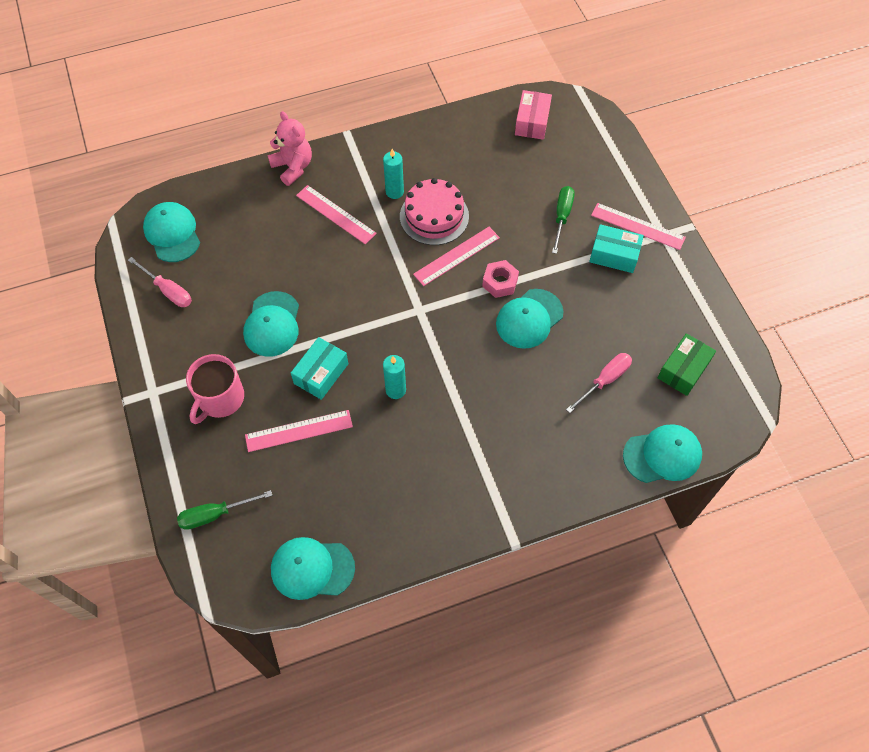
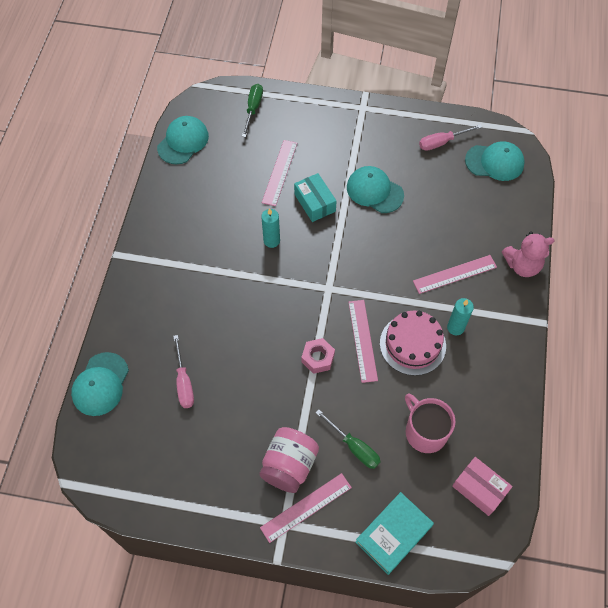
camera: 120 degrees right, 0 degrees up
pink mug [186,354,244,424] -> pink mug moved to [405,393,456,453]
turquoise cap [496,289,564,349] -> none
turquoise box [589,224,644,273] -> pink jar [259,427,319,493]
green box [657,333,716,396] -> none
none -> turquoise book [355,492,434,575]

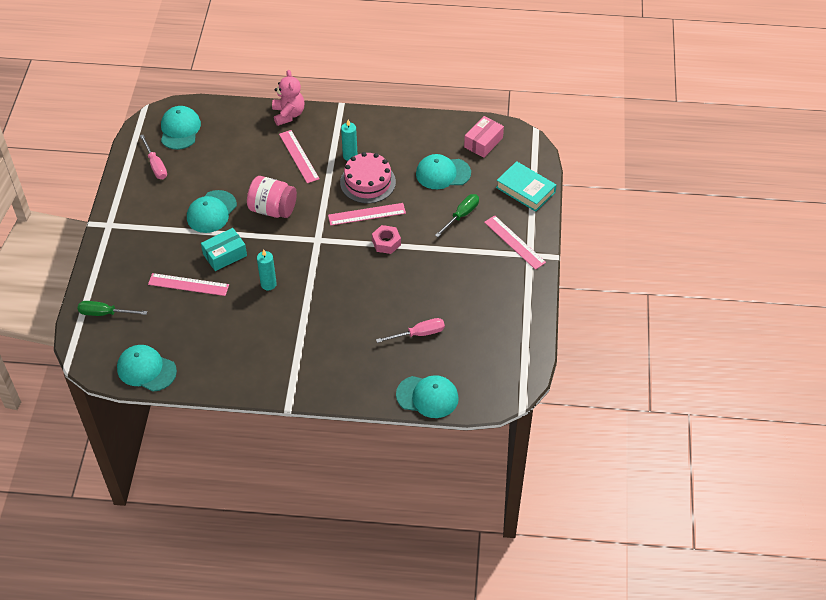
camera: 95 degrees left, 10 degrees down
pink jar [259,427,319,493] -> pink jar moved to [247,176,297,218]
pink mug [405,393,456,453] -> turquoise cap [416,154,471,189]

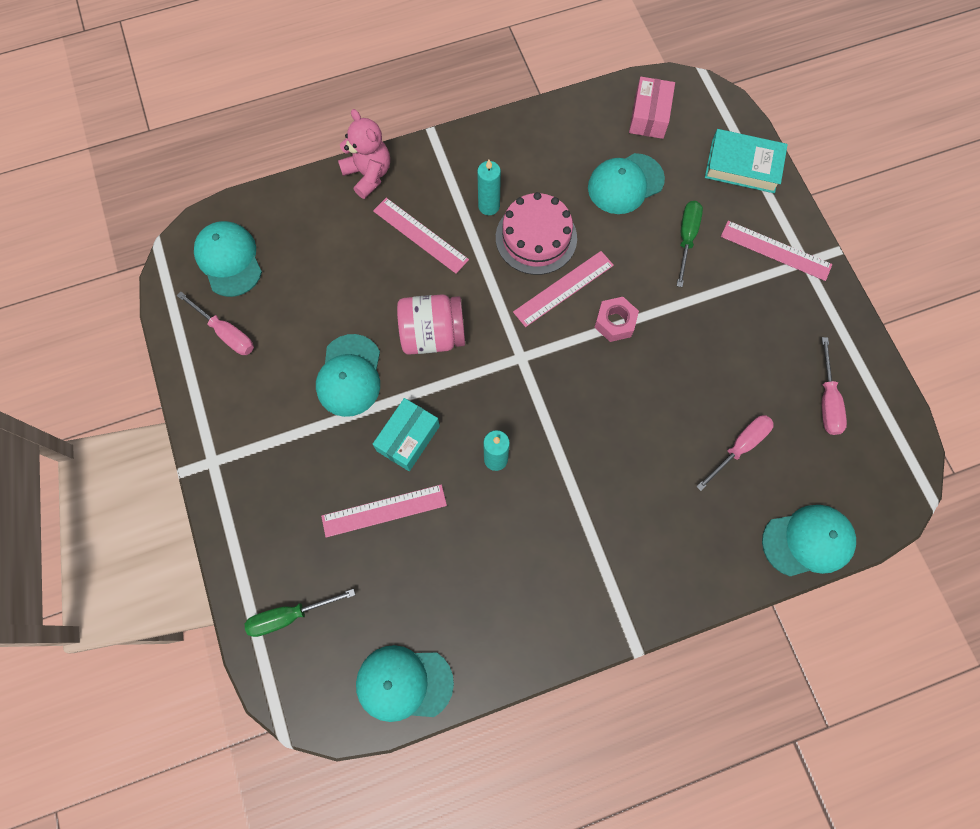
camera: 25 degrees left, 20 degrees up
none -> pink screwdriver [822,337,847,435]

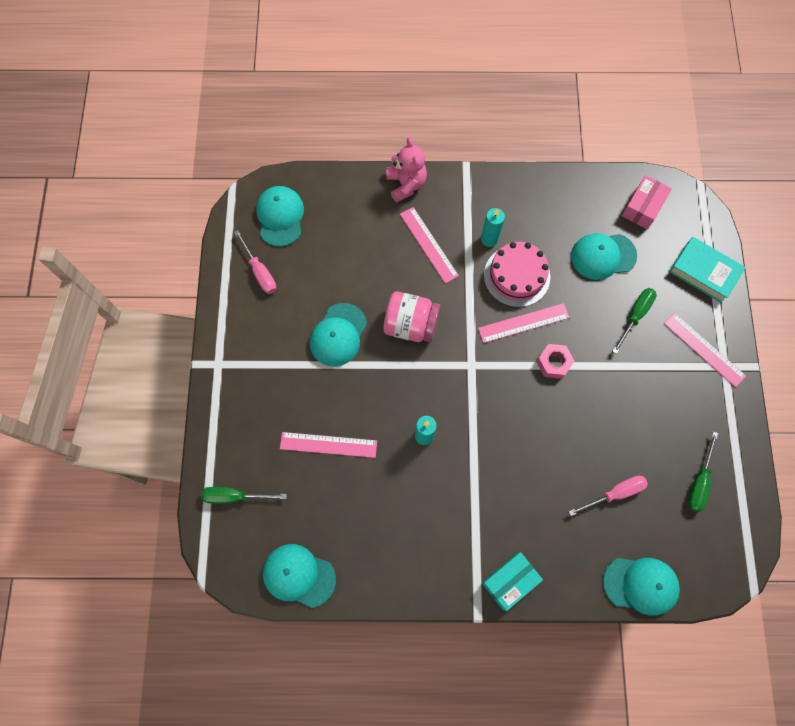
camera: 20 degrees right, 0 degrees up
turquoise box [373,398,440,471] -> turquoise box moved to [482,552,543,611]
pink screwdriver [822,337,847,435] -> green screwdriver [688,431,718,512]

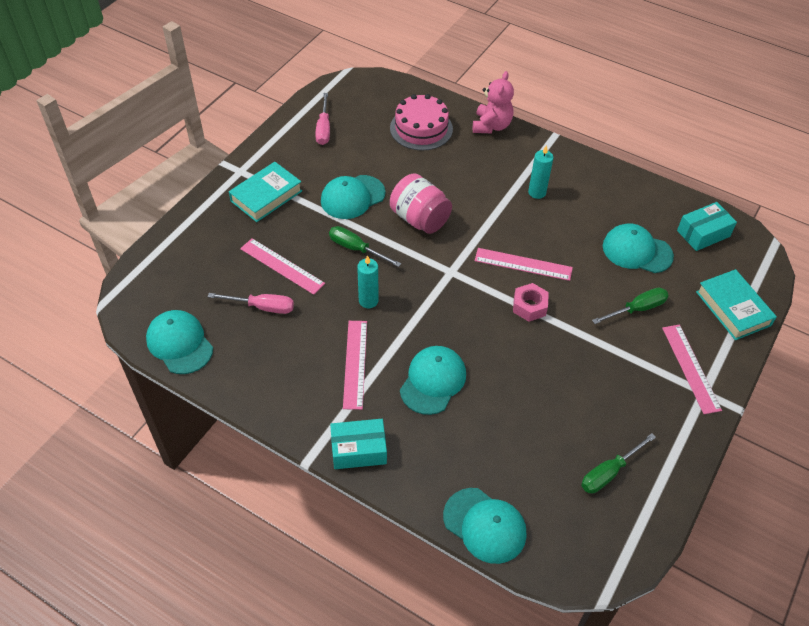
camera: 30 degrees right, 20 degrees down
green screwdriver [201,487,287,504] -> green screwdriver moved to [329,226,401,267]
turquoise cap [256,186,304,247] -> turquoise cap moved to [400,346,466,415]
pink ruler [400,207,459,284] -> pink ruler moved to [343,321,367,410]
pink cake [484,242,550,307] -> pink cake moved to [390,94,453,150]
pink screwdriver [569,475,648,516] -> pink screwdriver moved to [208,293,294,314]
pink box [622,175,672,229] -> turquoise box [677,202,737,251]
none -> turquoise book [229,162,302,222]

